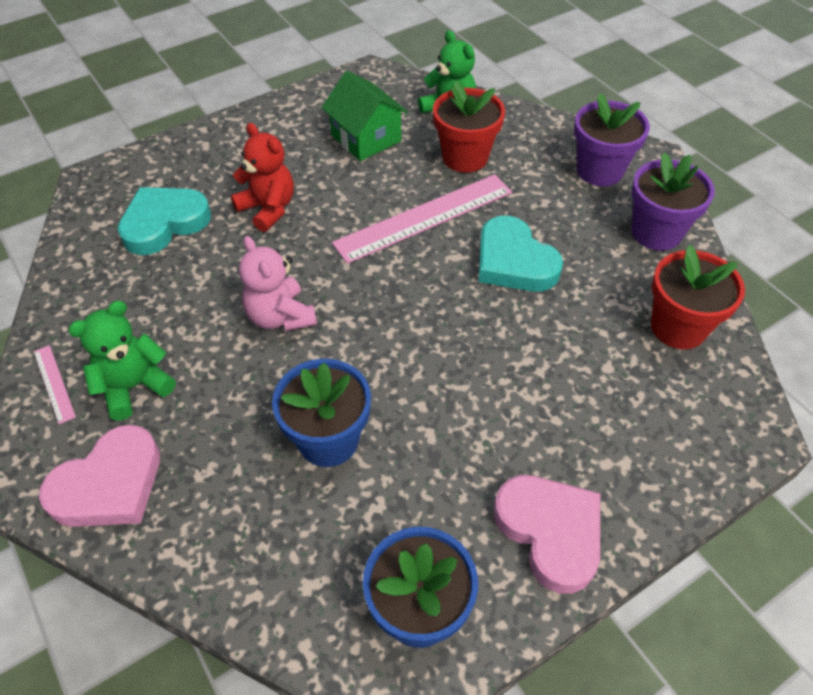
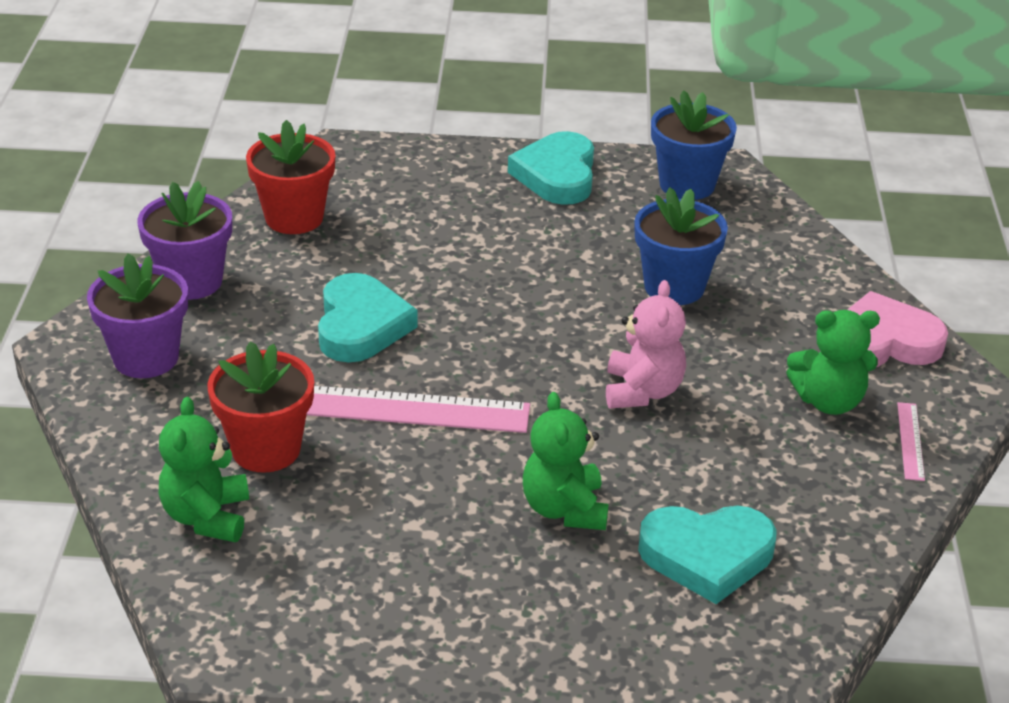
camera: 145 degrees left, 15 degrees down
red teddy bear [231,123,294,232] -> green teddy bear [523,392,609,530]
green house [321,71,408,161] -> none
pink heart [494,475,600,594] -> turquoise heart [508,131,594,205]

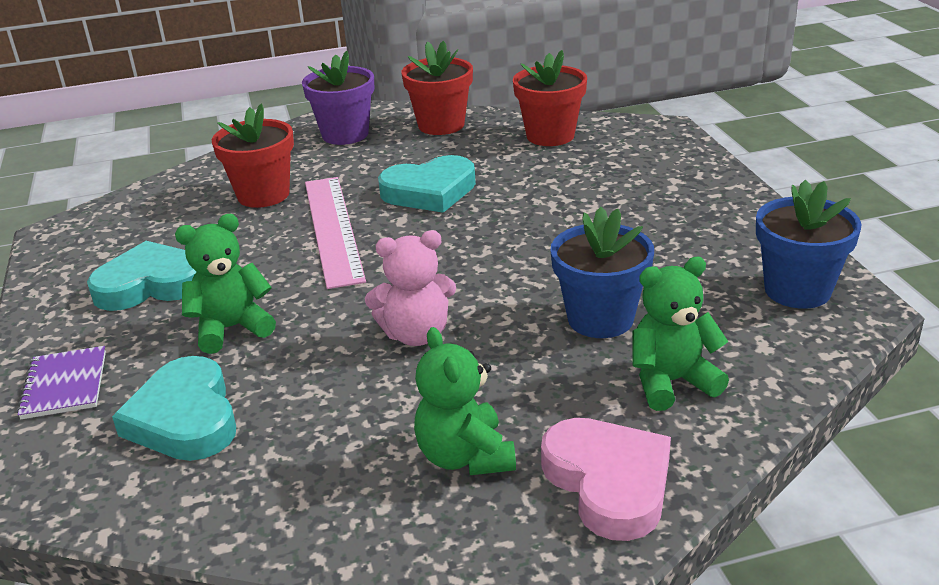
camera: 75 degrees right, 5 degrees down
purple flower pot [137,181,232,300] -> red flower pot [401,41,473,135]
green teddy bear [159,397,249,542] -> green teddy bear moved to [633,257,729,411]
turquoise heart [508,131,594,205] -> turquoise heart moved to [87,241,196,311]
pink ruler [897,402,925,481] -> none
none -> purple notebook [17,346,106,419]

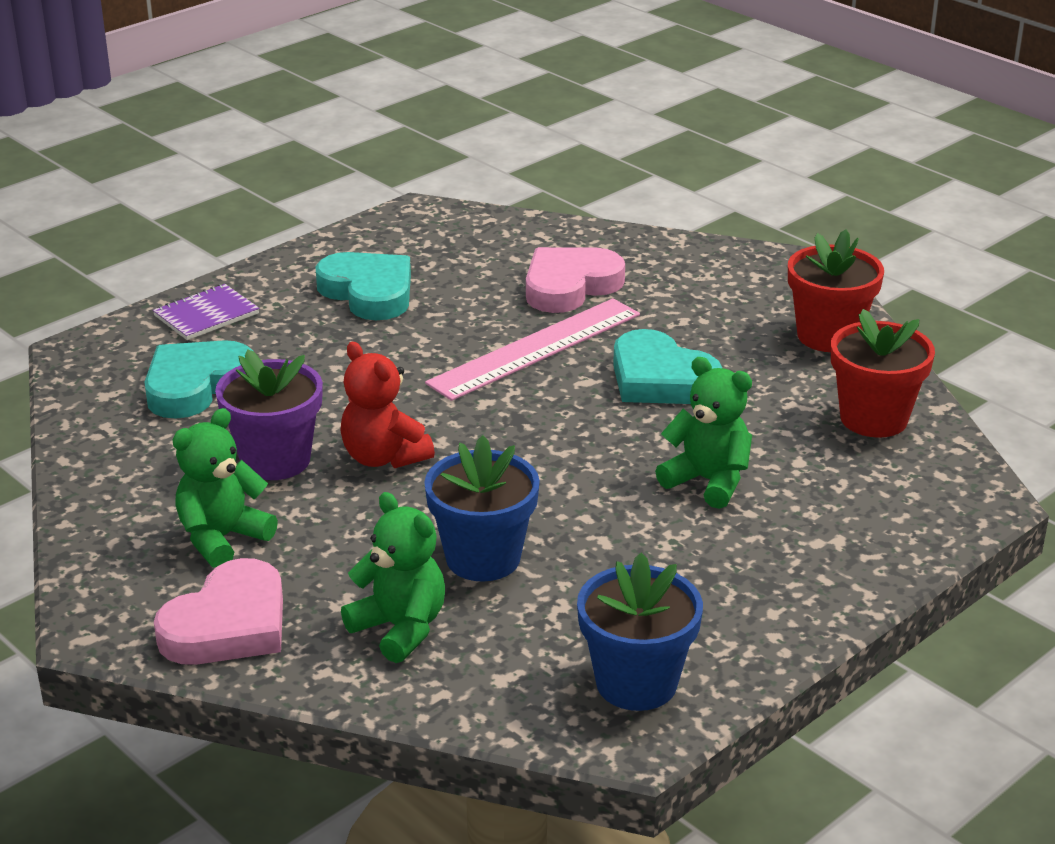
camera: 60 degrees right, 0 degrees up
green teddy bear [175,214,276,354] -> green teddy bear moved to [655,357,752,509]
red flower pot [212,104,294,208] -> pink heart [526,247,625,313]
purple flower pot [302,51,374,145] -> purple flower pot moved to [215,349,323,480]
pink teddy bear [365,230,456,346] -> red teddy bear [340,342,435,468]

